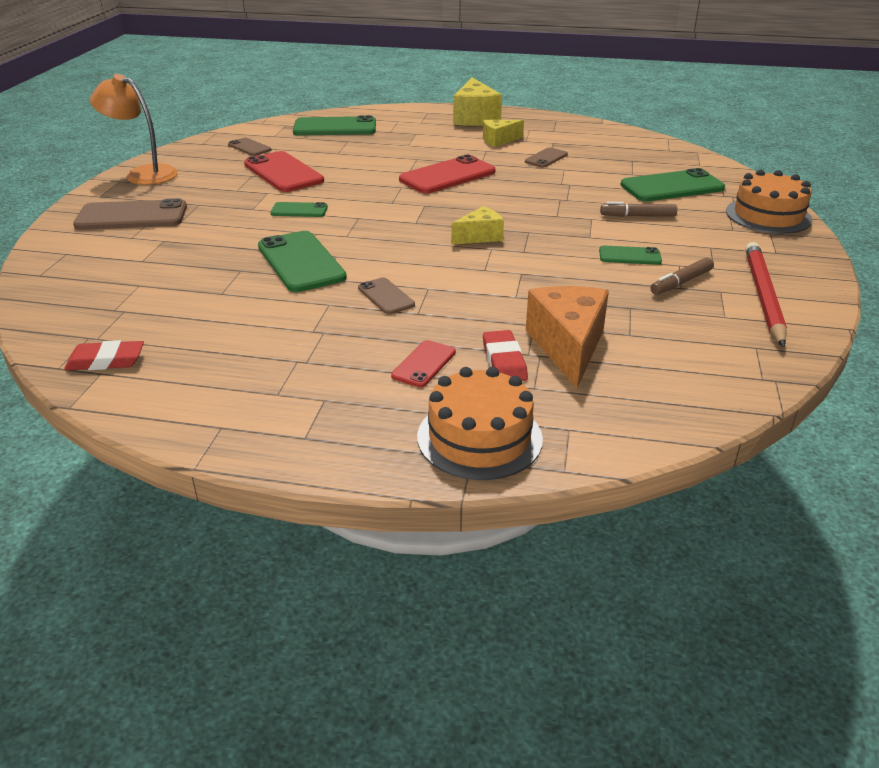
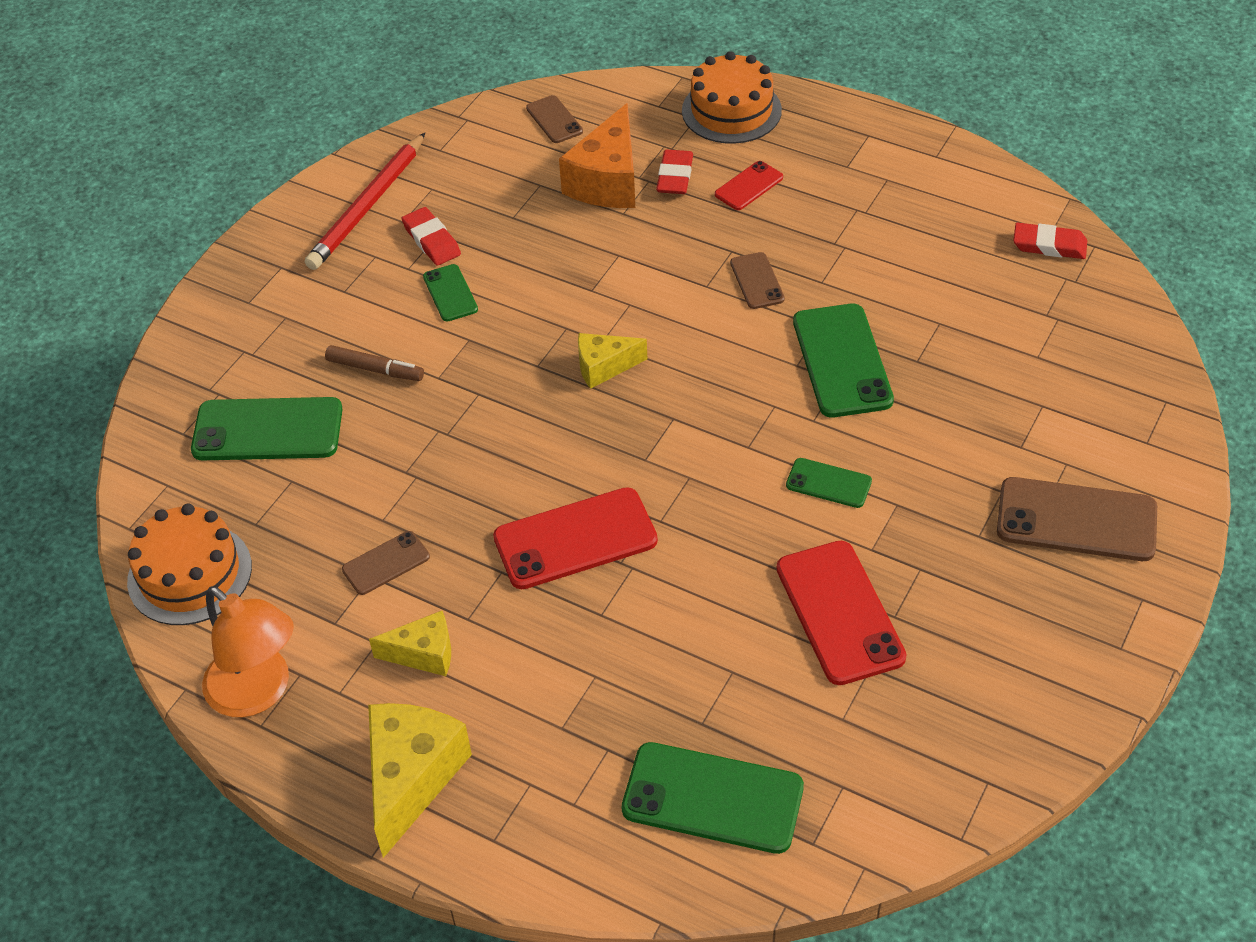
camera: 160 degrees left, 15 degrees up
orange lamp [90,74,178,185] -> orange lamp moved to [202,586,294,717]
brown phone [228,138,272,156] -> brown phone moved to [526,95,583,143]
green phone [599,246,662,265] -> green phone turned 45 degrees clockwise [423,264,478,321]
brown marker [650,257,714,295] -> red eraser [402,207,461,266]
orange cake [726,170,812,234] -> orange cake moved to [127,504,252,625]

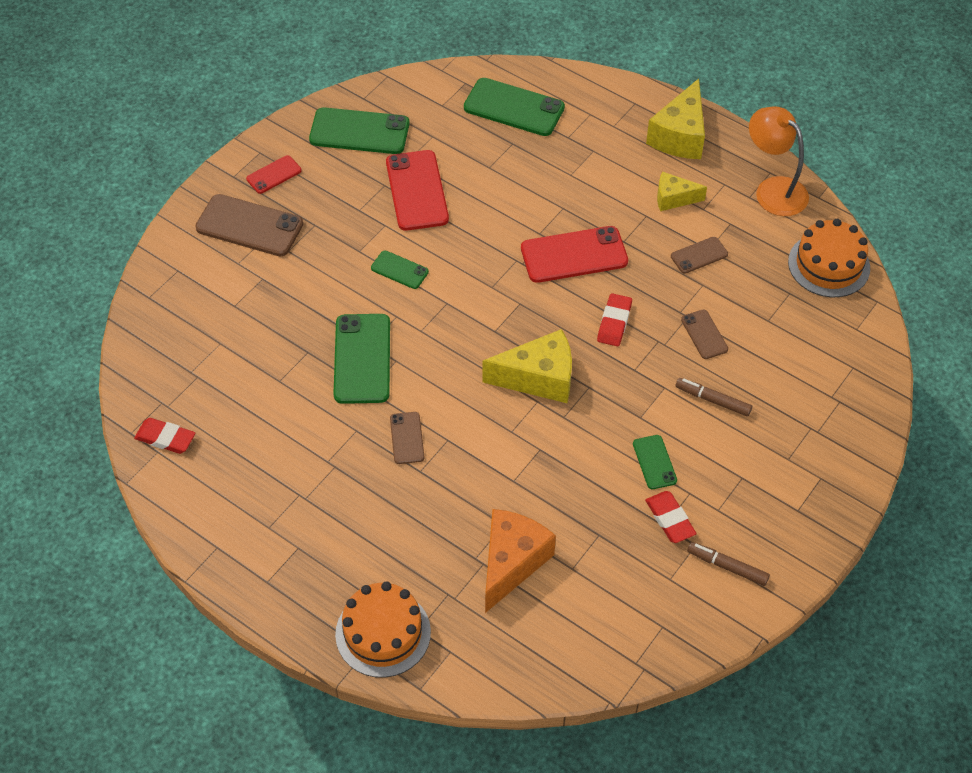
camera: 175 degrees left, 5 degrees up
green phone [191,397,343,460] -> green phone moved to [309,107,410,154]
red pencil [305,133,425,270] -> brown marker [687,542,770,586]
brown phone [526,95,583,143] -> brown phone moved to [681,310,728,359]
yellow cheese [578,333,647,389] -> yellow cheese [483,329,572,403], size x1.70
red eraser [656,149,693,194] -> red eraser moved to [597,293,632,346]
red phone [715,161,783,210] -> red phone moved to [246,155,302,194]

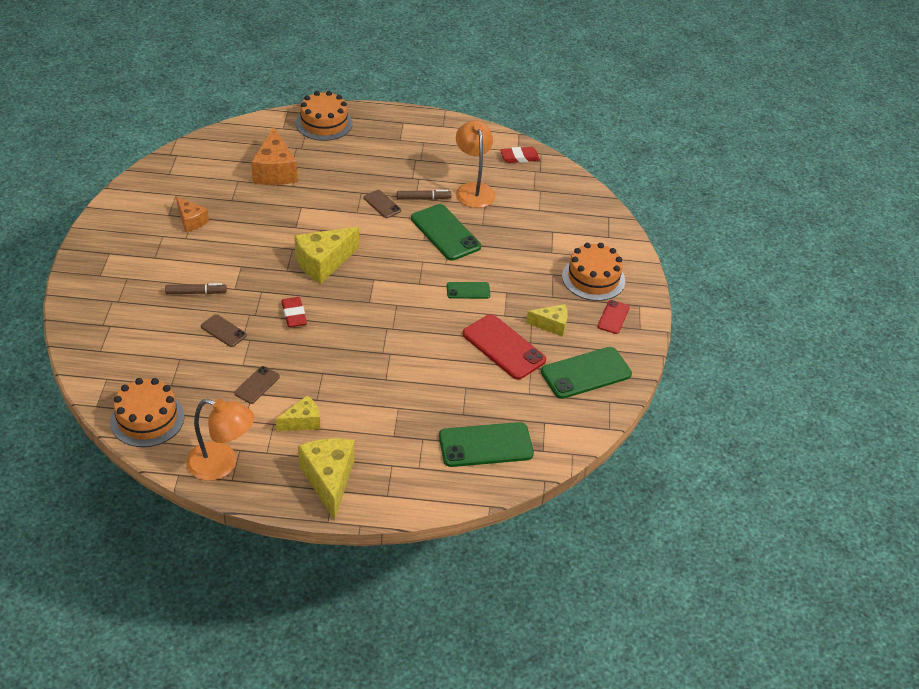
camera: 145 degrees right, 10 degrees down
brown phone [195,194,303,256] -> orange cake [562,243,625,301]
red phone [521,226,628,283] -> none
green phone [633,435,677,489] -> none
red eraser [645,491,697,543] -> orange cheese [176,197,209,232]
brown marker [687,542,770,586] -> brown marker moved to [397,190,452,200]
none -> orange lamp [456,120,496,208]
none -> yellow cheese [526,304,568,337]

